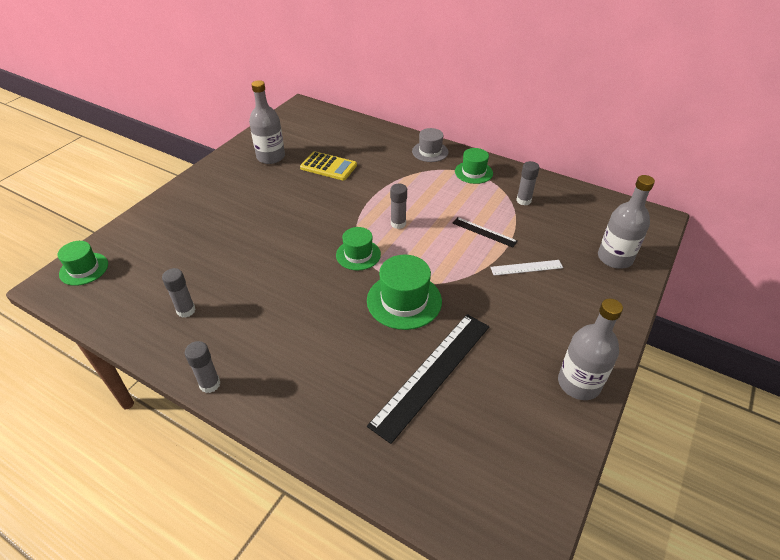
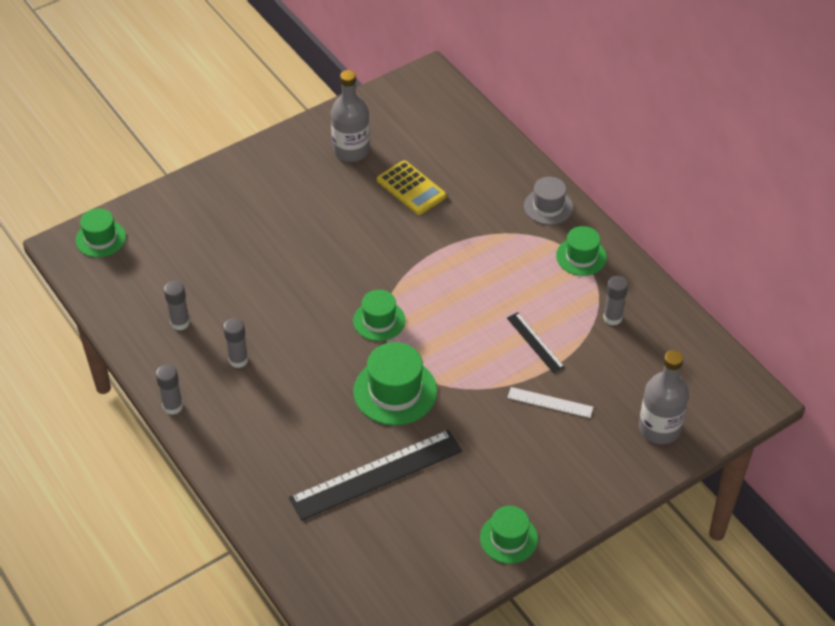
camera: 25 degrees right, 5 degrees up
grey glue stick [390,184,407,229] -> grey glue stick moved to [223,318,248,368]
grey bottle [558,299,623,400] -> green hat [480,506,538,564]

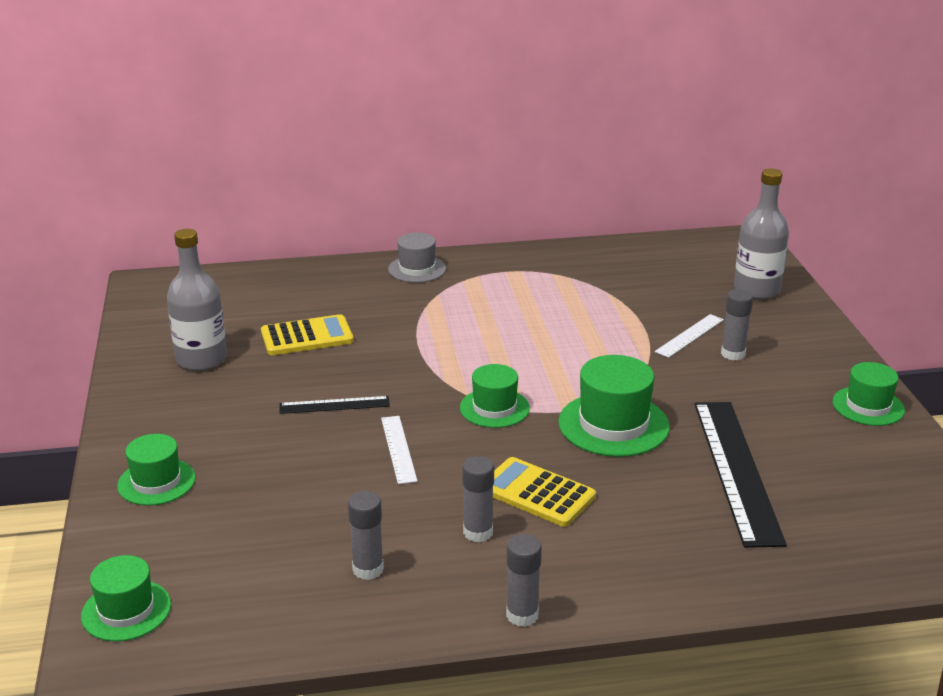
camera: 65 degrees left, 20 degrees down
black ruler [507,312,565,373] -> black ruler moved to [279,396,390,414]
green hat [556,226,607,276] -> green hat moved to [117,434,196,505]
grey glue stick [603,276,628,325] -> grey glue stick moved to [721,289,753,361]
none -> white ruler [381,416,418,484]
none -> yellow calculator [493,457,596,527]

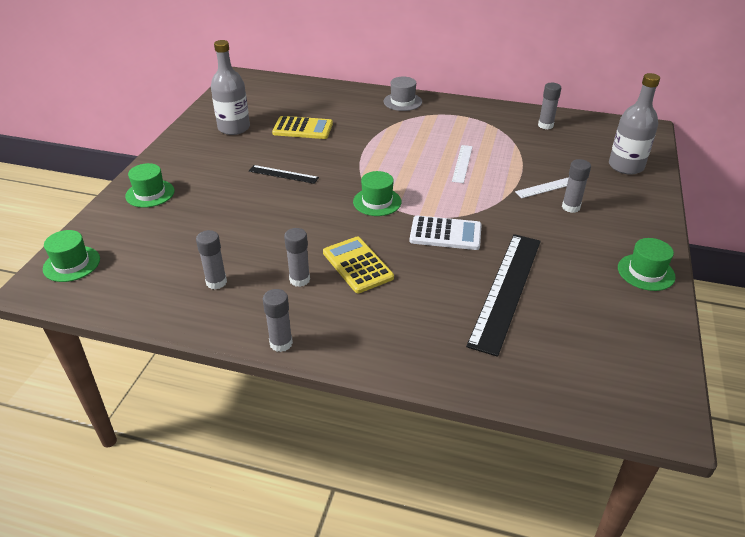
camera: 25 degrees right, 10 degrees up
white ruler [381,416,418,484] -> white ruler moved to [452,145,473,183]
green hat [558,355,670,457] -> white calculator [410,216,482,250]
none -> grey glue stick [538,83,561,130]

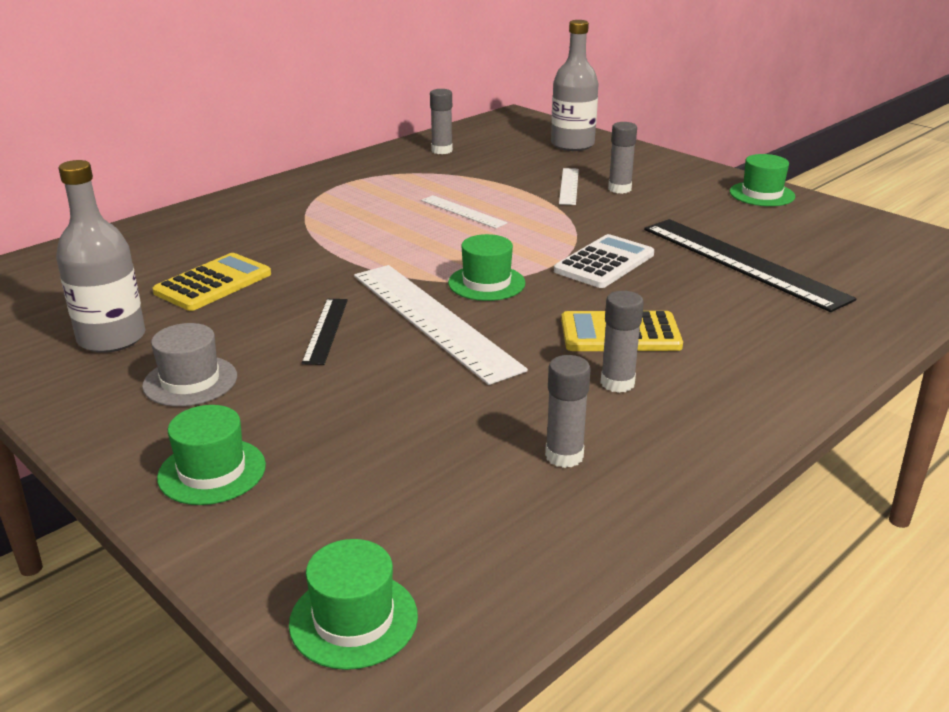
camera: 60 degrees left, 10 degrees down
black ruler [249,165,319,184] -> black ruler turned 45 degrees counterclockwise [302,299,348,365]
grey glue stick [263,289,293,352] -> none
grey hat [383,77,422,111] -> grey hat moved to [142,323,237,406]
none -> white ruler [354,265,528,385]

